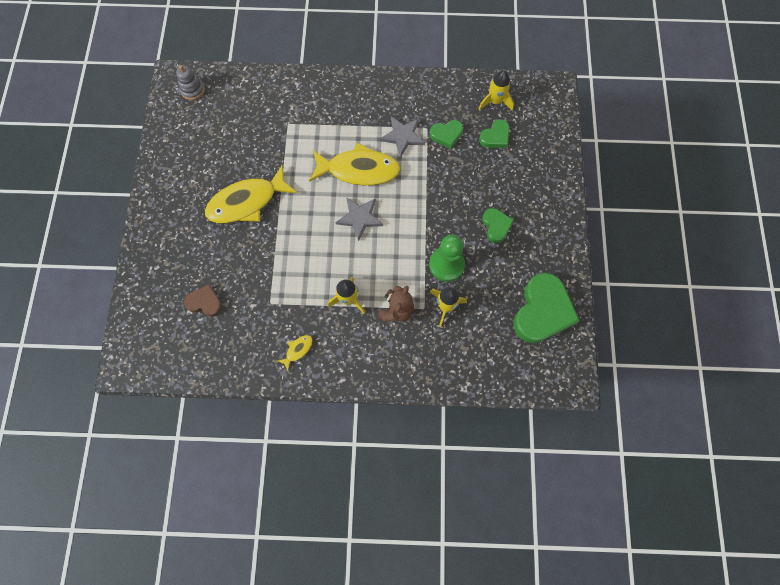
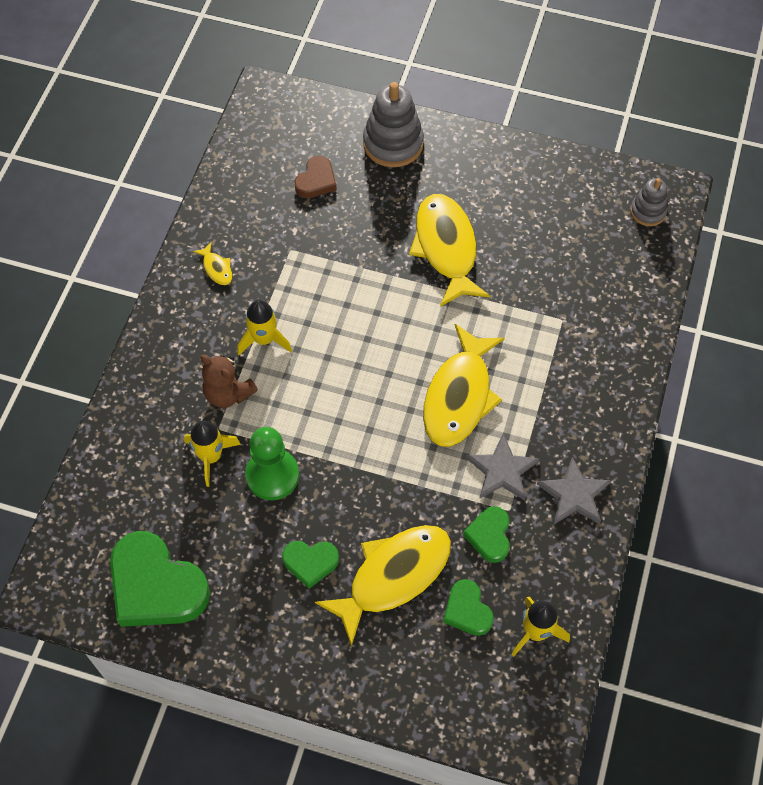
camera: 105 degrees right, 10 degrees down
grey star [335,197,383,241] -> grey star moved to [537,457,611,524]
none -> yellow fish [315,525,451,647]
none -> grey stacking toy [363,82,424,167]

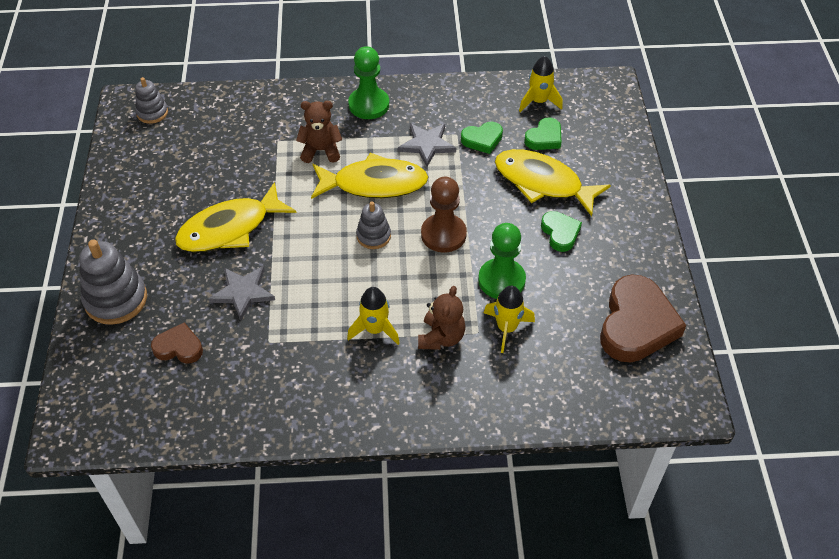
camera: 110 degrees left, 10 degrees down
green heart [110,531,210,627] -> brown heart [600,275,686,362]
yellow fish [193,242,232,285] -> none
grey star [537,457,611,524] -> grey star moved to [208,266,275,320]
none -> brown teddy bear [296,101,342,163]
none -> green pawn [348,46,389,119]
none -> grey stacking toy [356,201,391,249]
none -> brown pawn [421,177,467,252]

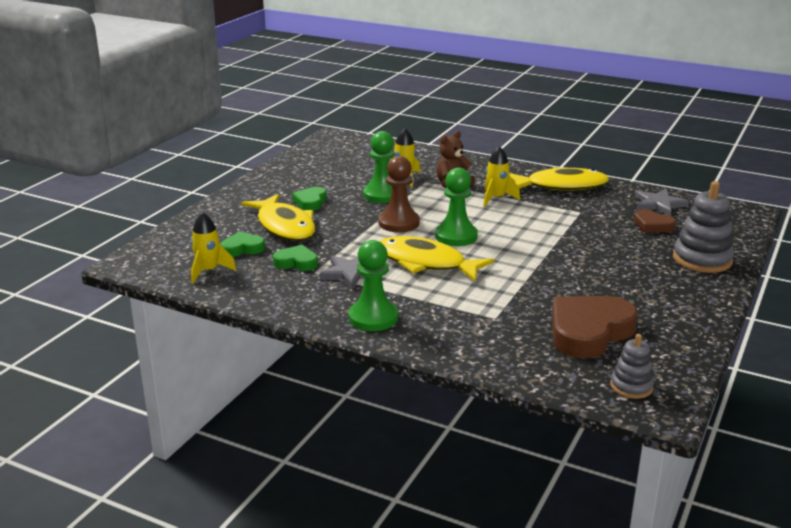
camera: 150 degrees left, 25 degrees down
yellow fish [175,182,297,252] -> yellow fish moved to [509,167,609,191]
grey star [208,266,275,320] -> grey star moved to [635,189,689,216]
brown teddy bear [296,101,342,163] -> none
grey stacking toy [356,201,391,249] -> green pawn [435,168,478,246]
brown heart [600,275,686,362] -> brown heart moved to [552,296,638,359]

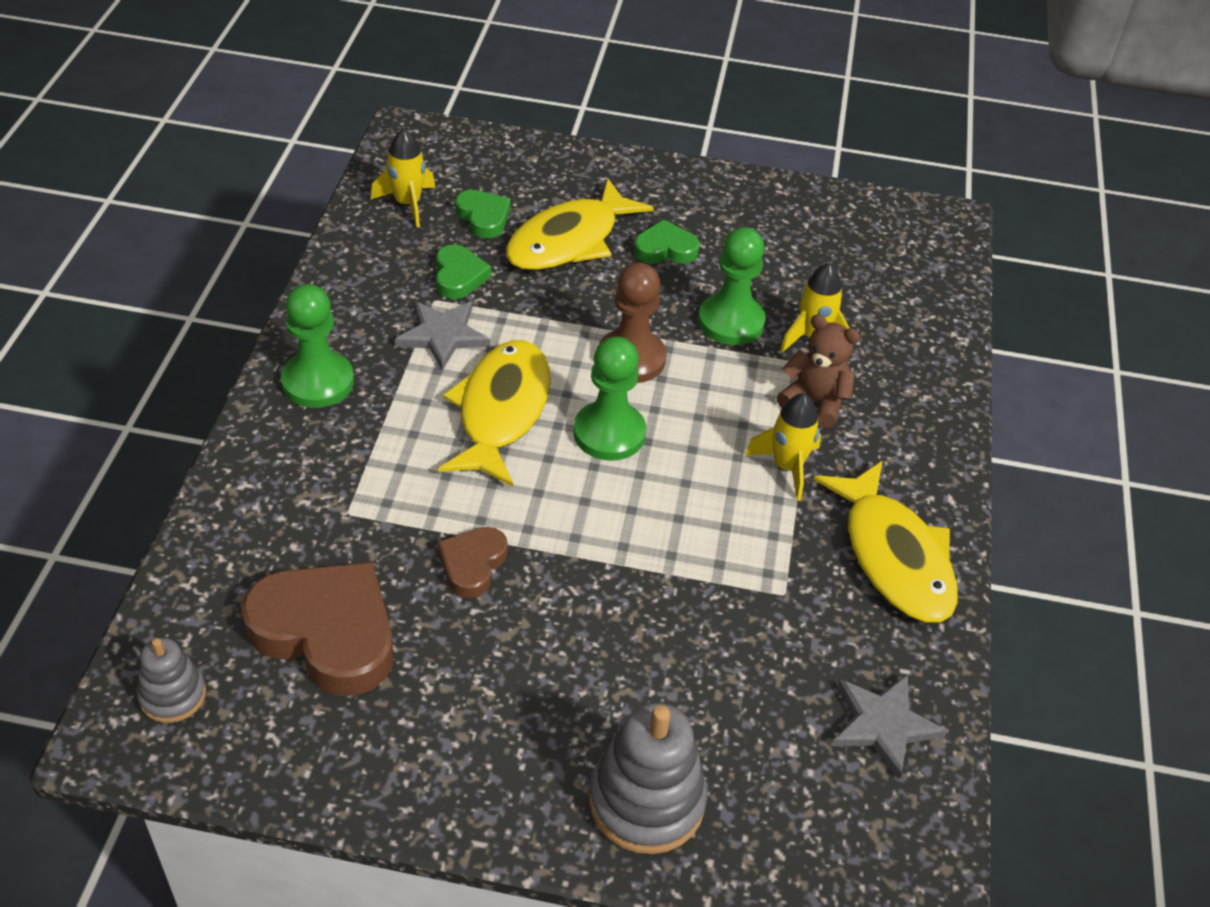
camera: 70 degrees right, 20 degrees up
brown heart [634,209,676,233] -> brown heart moved to [438,527,508,598]

